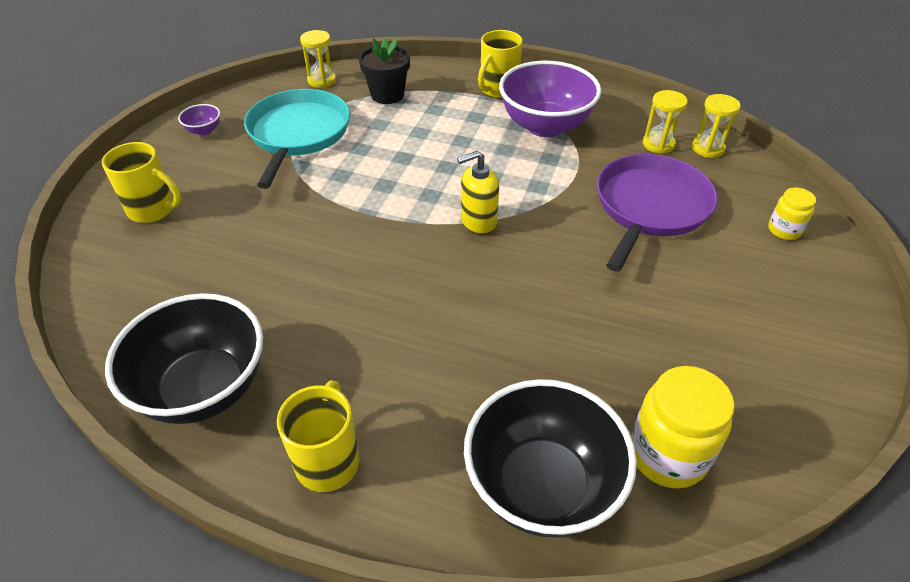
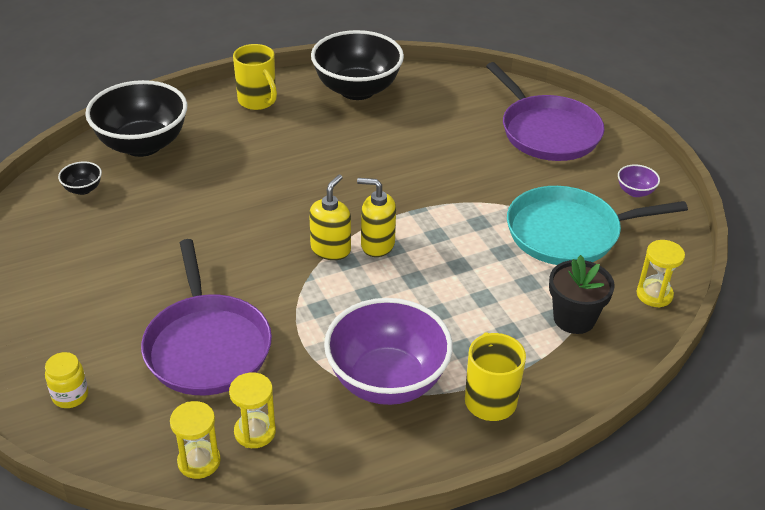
camera: 135 degrees right, 5 degrees down
yellow mug [102,142,181,223] -> purple pan [486,62,605,161]
turquoise pan [244,89,350,189] -> turquoise pan turned 120 degrees clockwise [507,186,688,265]
yellow jar [631,366,735,489] -> black bowl [58,162,102,195]
none -> yellow soap dispenser [357,178,396,257]

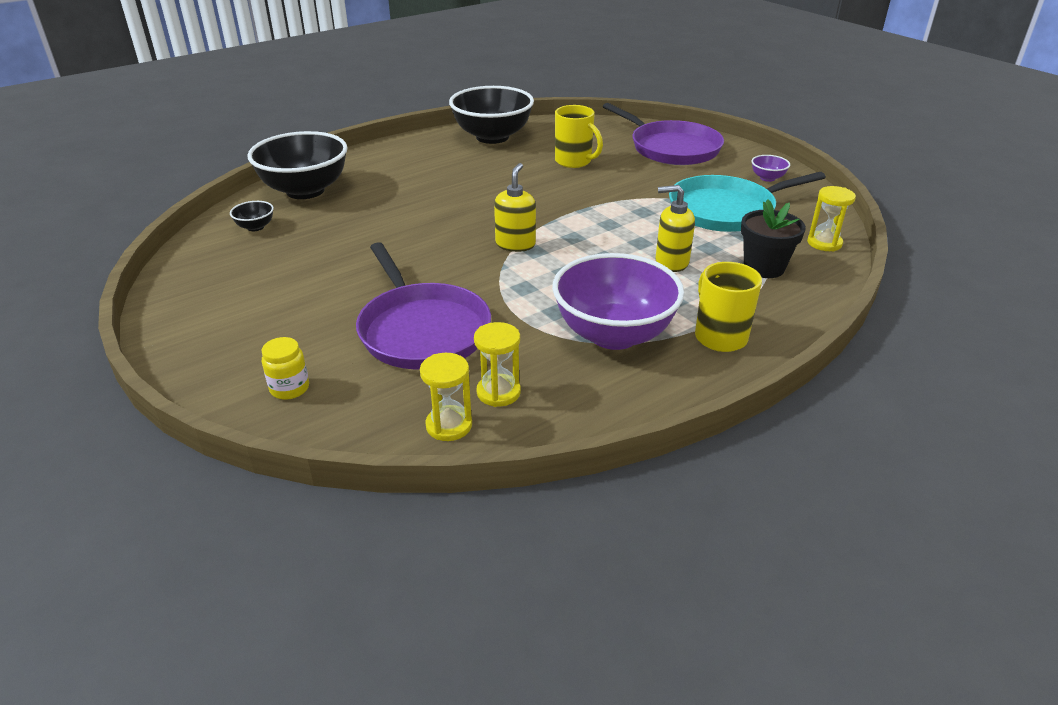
camera: 10 degrees left, 5 degrees down
yellow mug [233,44,277,110] -> yellow mug moved to [555,105,603,168]
yellow soap dispenser [357,178,396,257] -> yellow soap dispenser moved to [655,185,695,272]

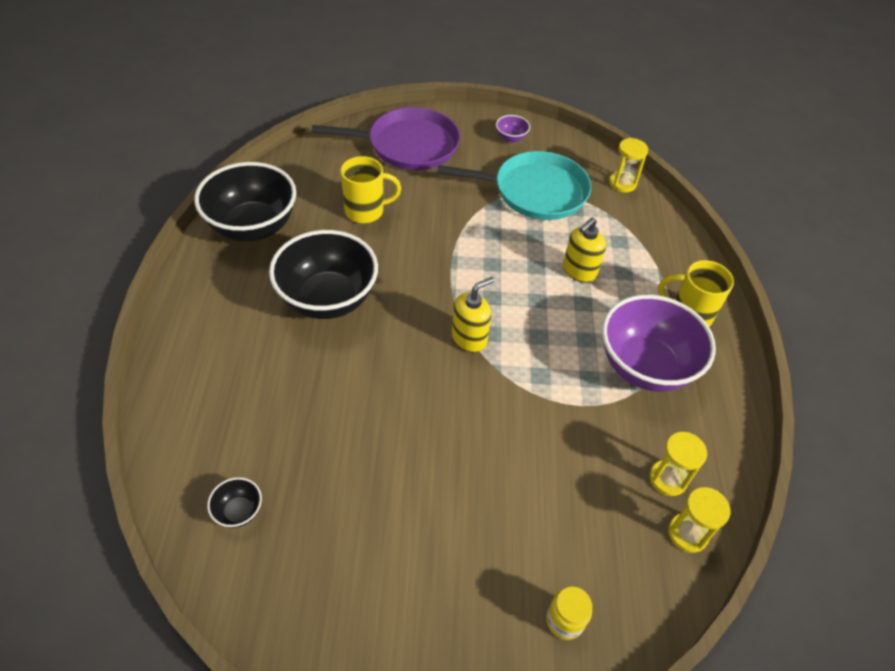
camera: 55 degrees left, 15 degrees up
black bowl [247,131,347,199] -> black bowl moved to [269,230,378,319]
purple pan [356,242,491,369] -> none
yellow soap dispenser [494,163,536,252] -> yellow soap dispenser turned 90 degrees clockwise [452,277,494,353]
turquoise pan [669,172,826,232] -> turquoise pan turned 105 degrees counterclockwise [438,151,591,220]
black flower pot [741,200,806,278] -> none

